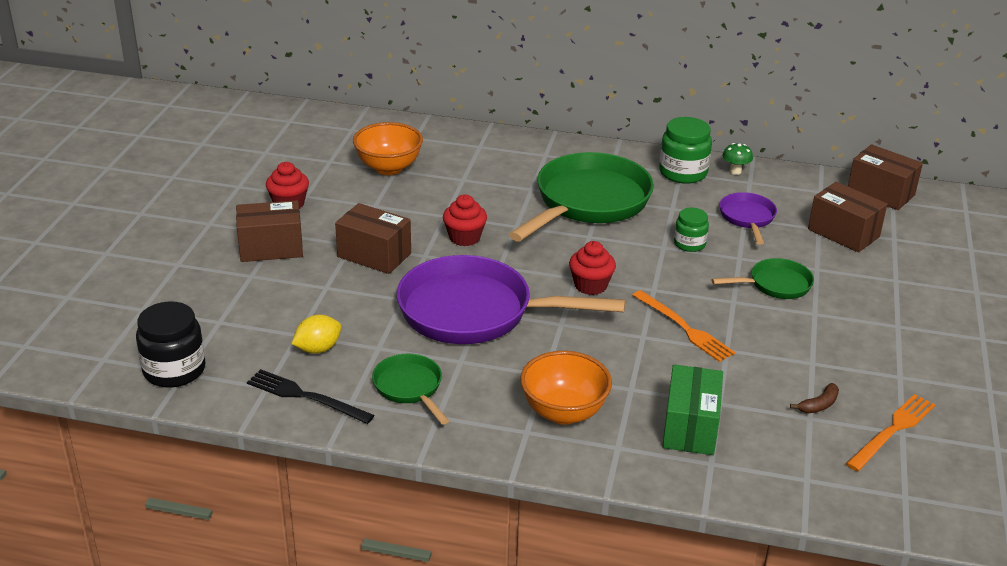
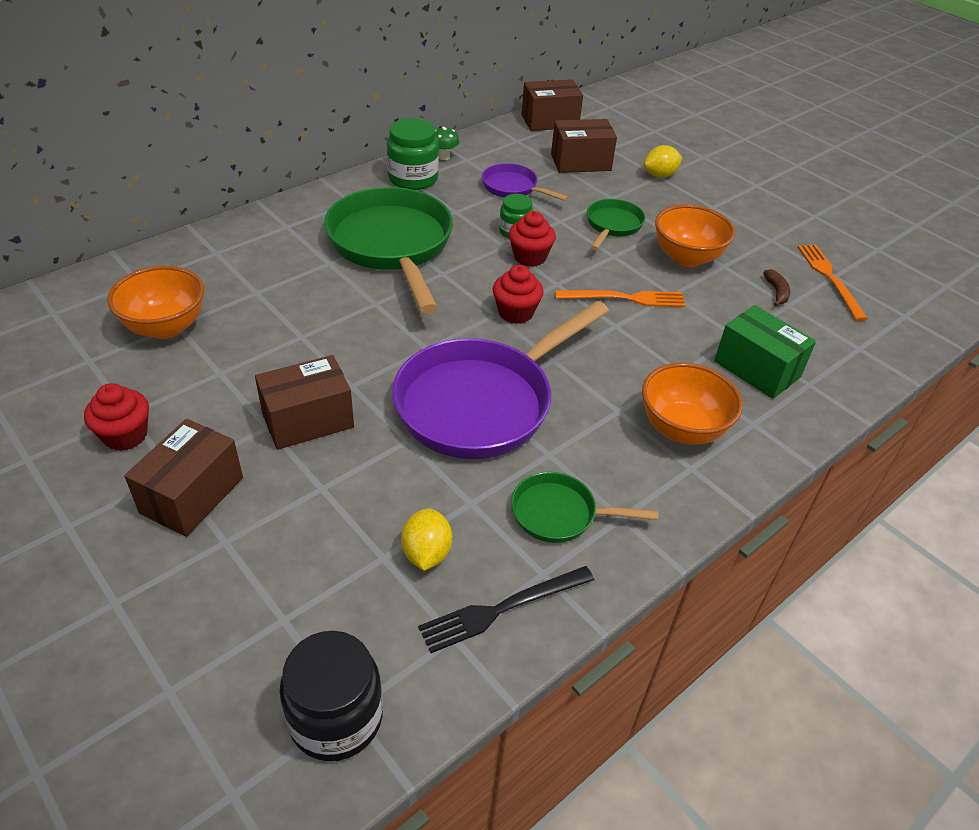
camera: 55 degrees left, 10 degrees up
red cupcake [443,194,487,246] -> red cupcake moved to [509,211,556,267]
none -> yellow lemon [644,145,682,178]
none -> orange bowl [655,205,735,267]

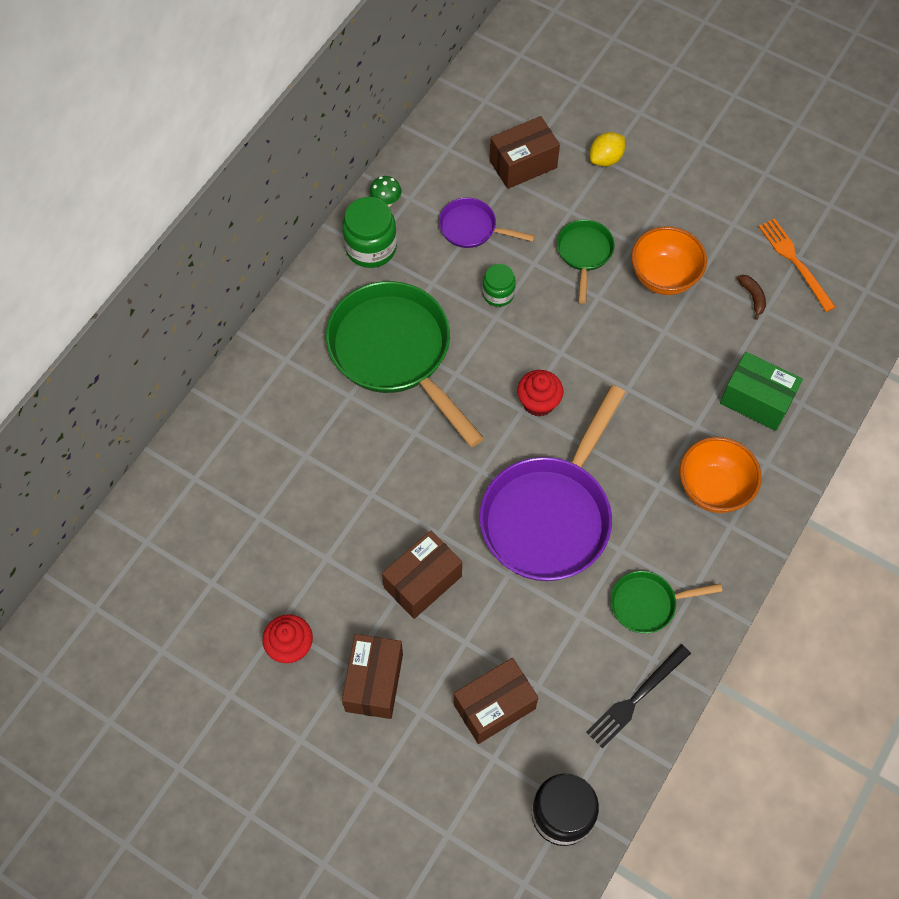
camera: 15 degrees left, 20 degrees up
orange bowl [107,266,204,339] -> none
yellow lemon [401,508,452,571] -> none
red cupcake [509,211,556,267] -> none
brown box [521,79,583,131] -> brown box moved to [454,658,538,744]
orange fork [555,290,686,307] -> none

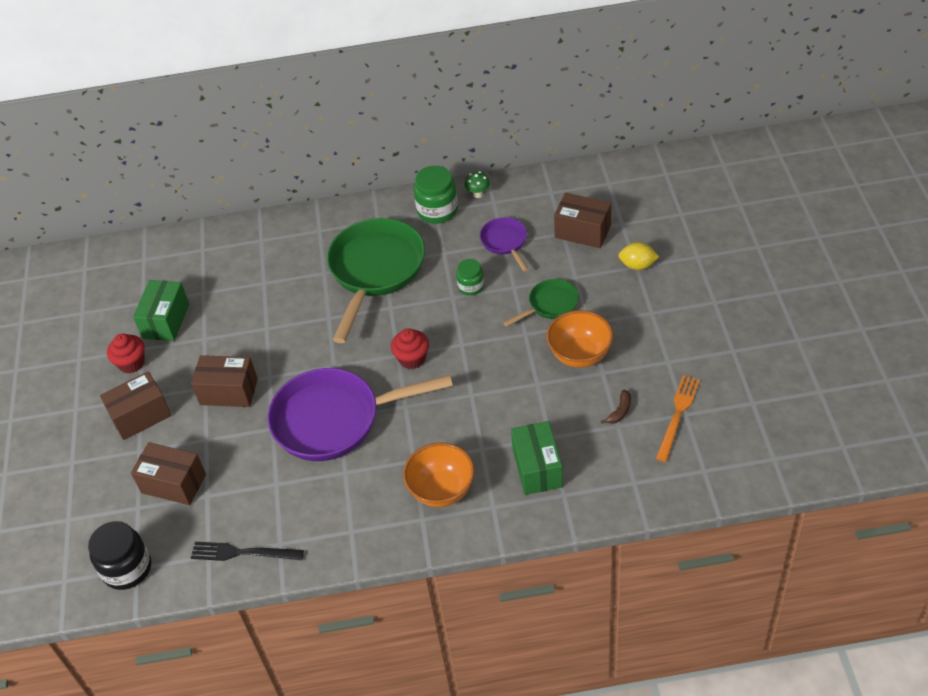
camera: 55 degrees right, 15 degrees down
green pan [611,571,722,634] -> none
none -> green box [133,280,189,341]

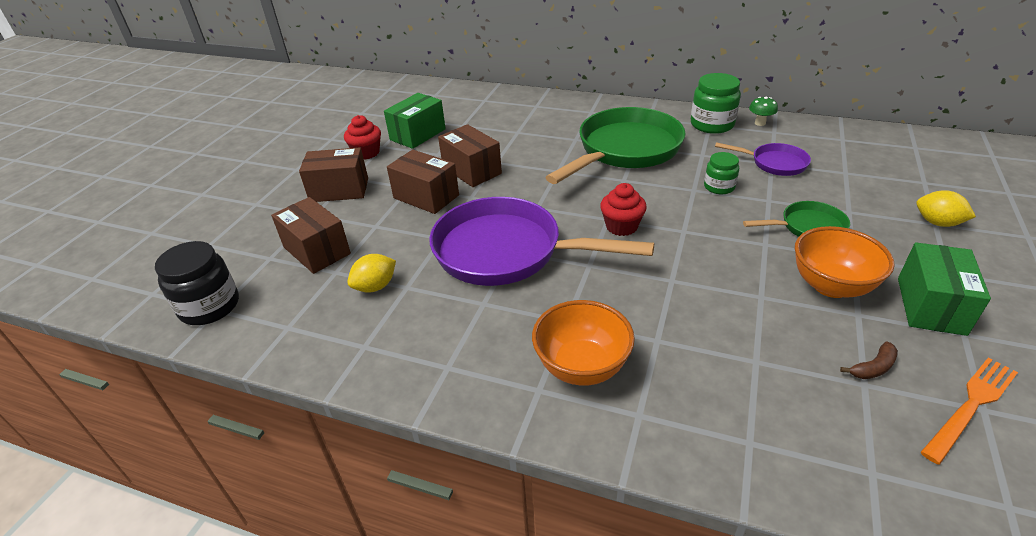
camera: 25 degrees right, 10 degrees down
black fork [191,542,304,561] -> none
purple pan [480,217,529,272] -> purple pan turned 105 degrees clockwise [715,142,811,176]
green box [511,421,563,495] -> green box moved to [898,242,991,336]
brown box [554,193,611,248] -> brown box moved to [438,124,502,187]
none -> yellow lemon [347,254,396,293]

